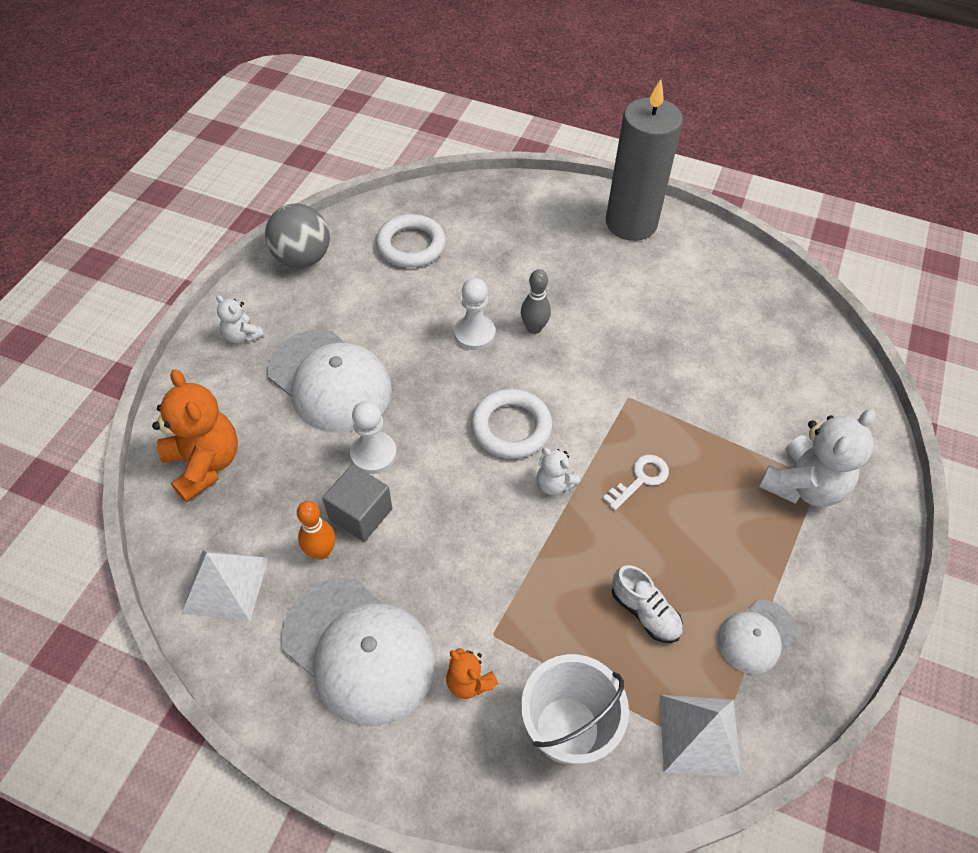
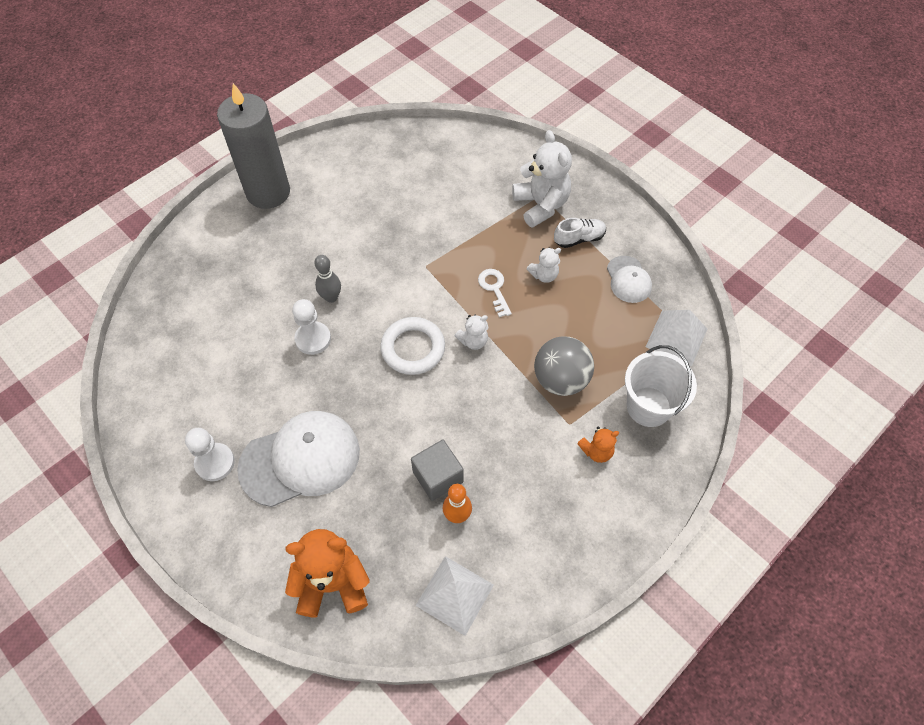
camera: 65 degrees left, 5 degrees up
white teddy bear [216,295,264,343] -> white teddy bear moved to [527,248,561,283]
grey ball [265,203,330,268] -> grey ball moved to [534,336,594,396]
white cap [282,578,436,727] -> none
white pawn [350,401,397,474] -> white pawn moved to [185,428,235,481]
white ring [376,214,446,268] -> none
white shoe [612,565,683,643] -> white shoe moved to [554,218,606,248]

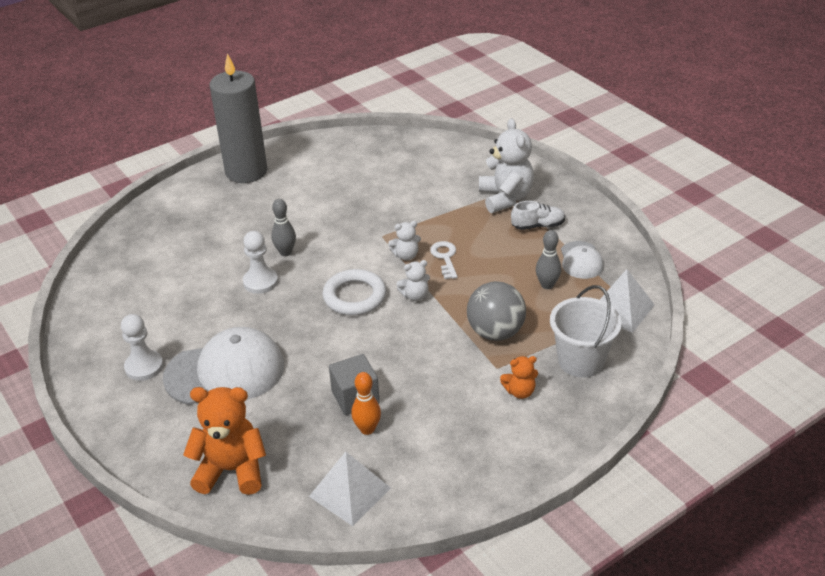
camera: 10 degrees right, 20 degrees down
white teddy bear [527,248,561,283] -> white teddy bear moved to [388,221,421,261]
none -> grey bowling pin [536,230,561,289]

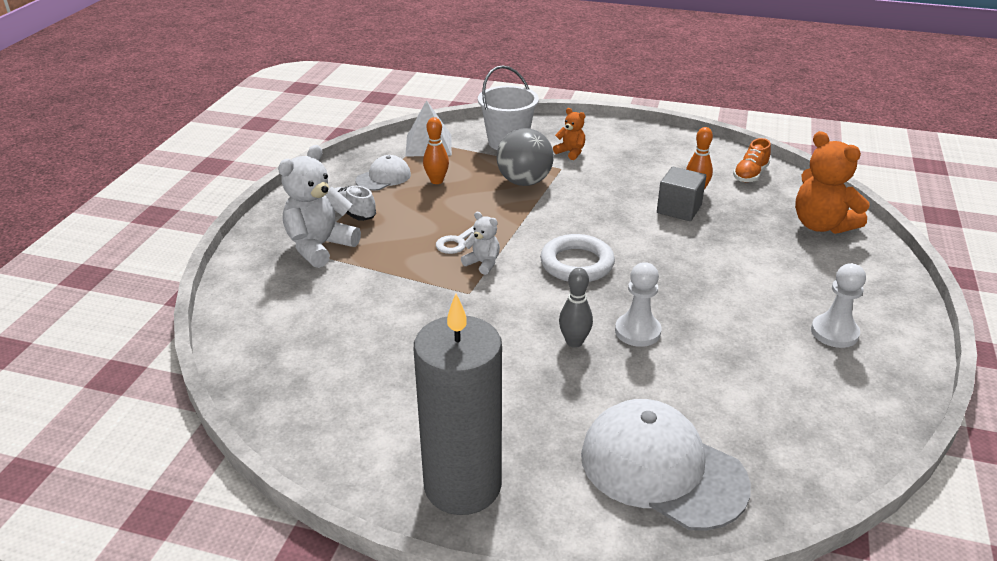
camera: 130 degrees left, 5 degrees down
white cap [163,327,284,405] -> white cap moved to [581,399,751,531]
white pyramid [309,452,391,526] -> orange shoe [733,138,771,182]
white teddy bear [397,260,430,301] -> none
grey bowling pin [536,230,561,289] -> orange bowling pin [423,117,449,184]

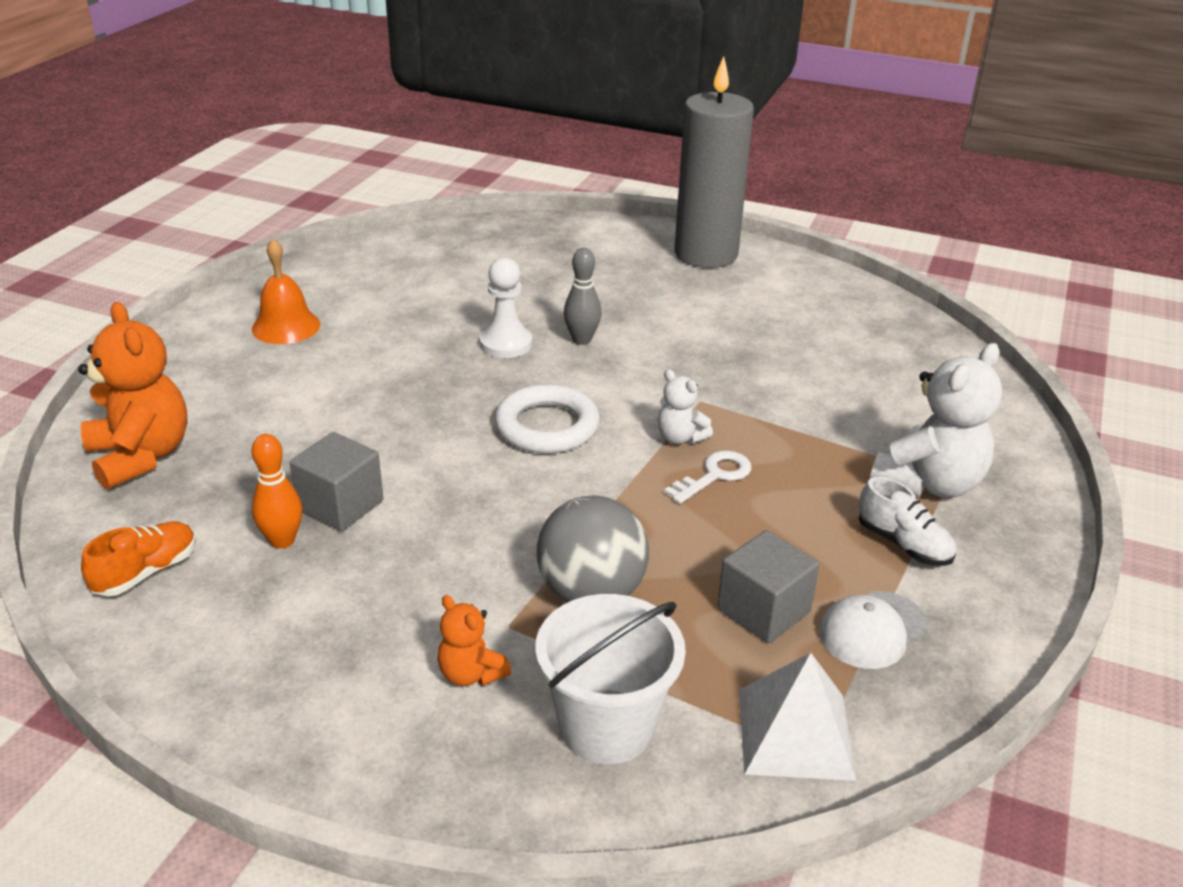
camera: 175 degrees left, 0 degrees up
orange bowling pin [423,117,449,184] -> grey cube [717,530,820,643]
white cap [581,399,751,531] -> none
white pawn [811,263,866,348] -> orange bell [252,239,320,344]

